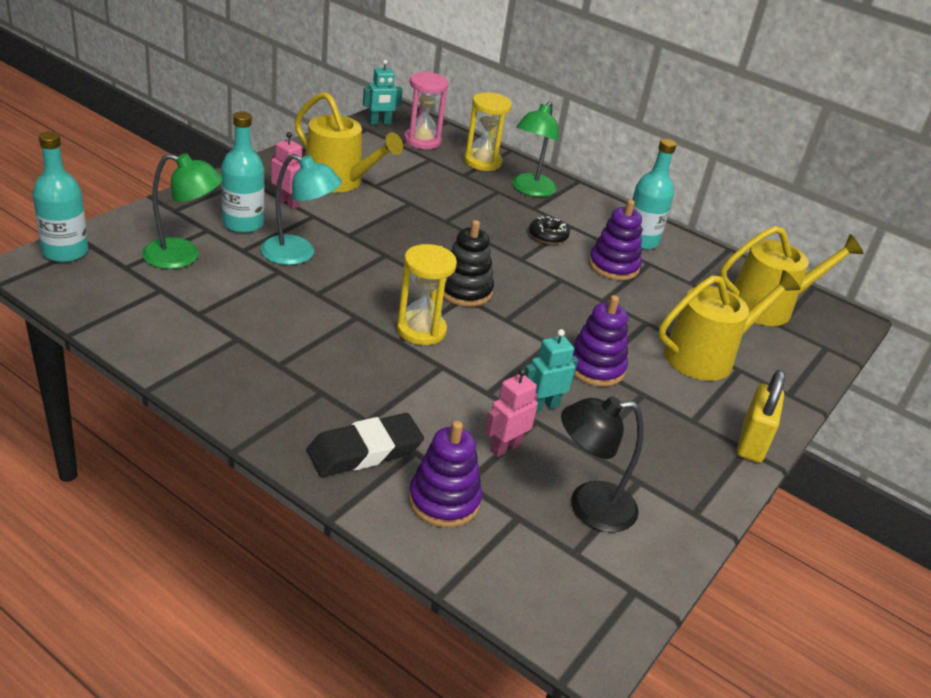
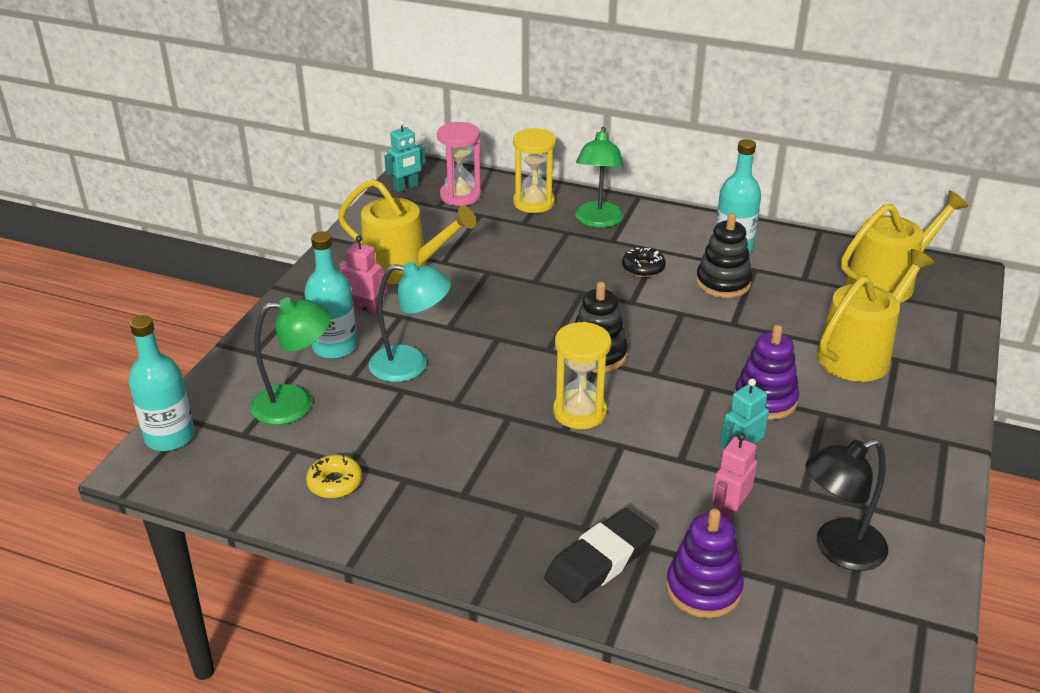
camera: 10 degrees left, 0 degrees up
purple stacking toy [589,199,642,280] -> black stacking toy [696,213,752,298]
yellow padlock [737,370,785,463] -> none
none -> yellow donut [306,454,362,498]

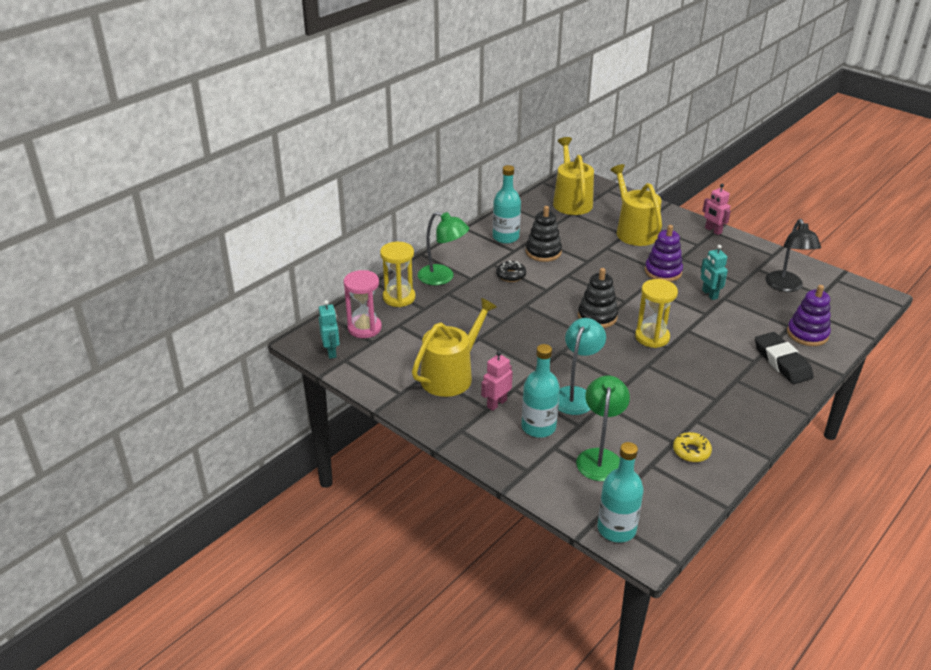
camera: 70 degrees left, 0 degrees up
pink robot [712,433,757,522] -> pink robot moved to [703,184,731,235]

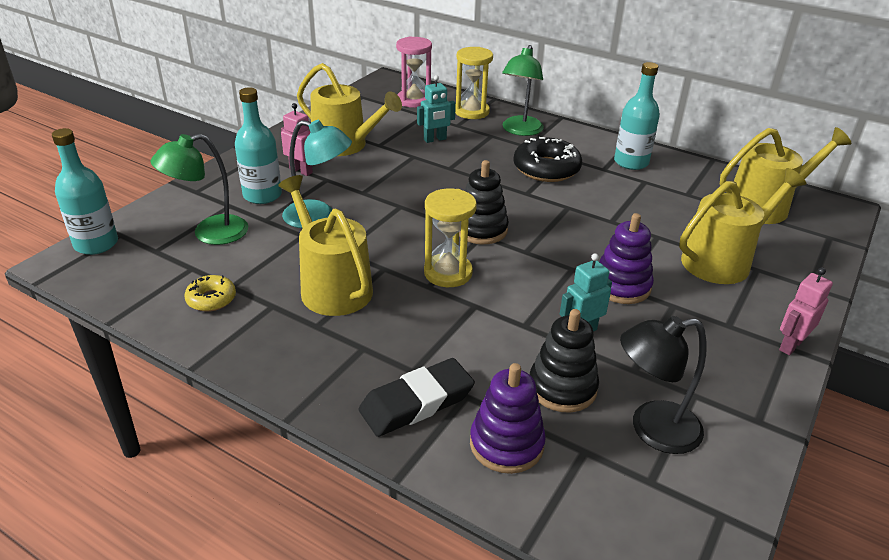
camera: 80 degrees right, 0 degrees up
turquoise robot [319,300,340,359] -> turquoise robot moved to [417,75,456,143]
black donut [496,261,526,282] -> black donut [513,137,582,182], size x1.79
black stacking toy [526,206,562,262] -> black stacking toy moved to [530,309,599,412]
green lamp [576,376,630,481] -> green lamp turned 150 degrees clockwise [150,134,248,245]
none -> yellow watering can [278,175,373,316]

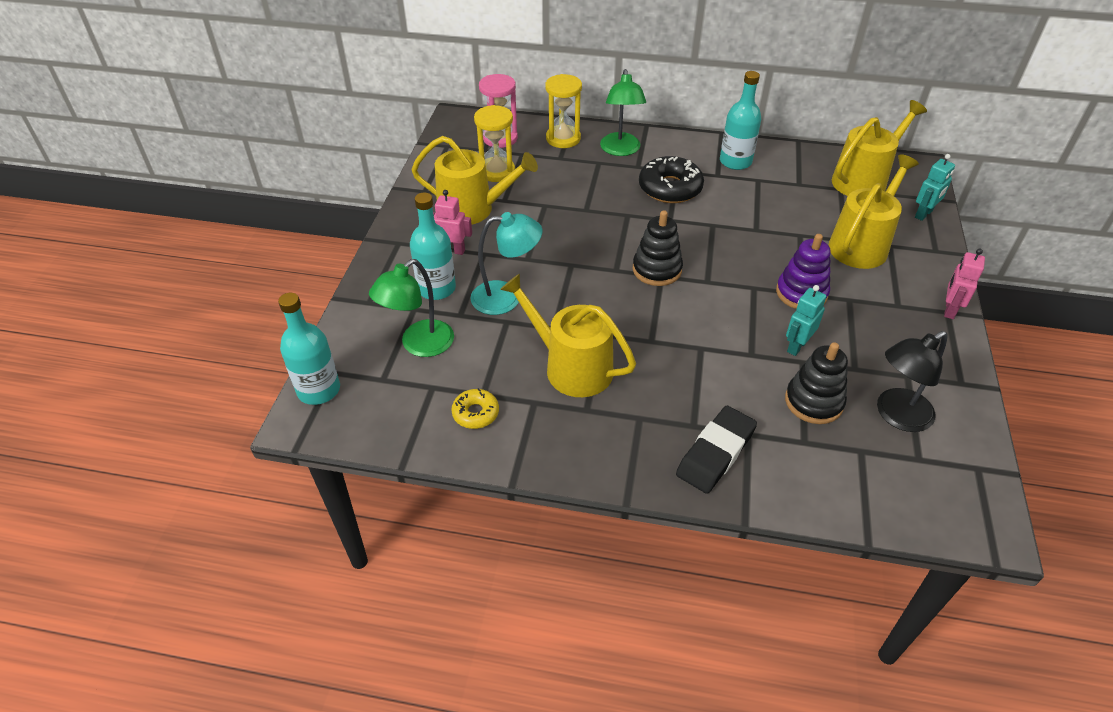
camera: 20 degrees left, 10 degrees up
turquoise robot [417,75,456,143] -> turquoise robot moved to [915,154,955,221]
yellow hourglass [424,188,477,287] -> yellow hourglass moved to [474,105,515,182]
purple stacking toy [470,363,546,474] -> none

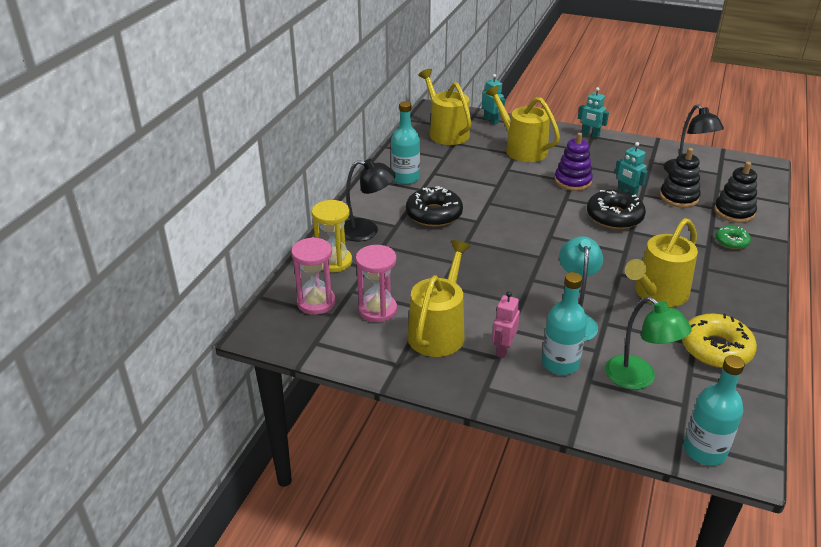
camera: 80 degrees left, 10 degrees down
yellow donut [451,388,499,429] -> yellow donut [682,314,757,368], size x1.79
yellow hourglass [474,105,515,182] -> pink hourglass [356,245,397,322]
green lamp [600,69,646,156] -> black lamp [344,159,396,241]
black stacking toy [633,210,683,286] -> black stacking toy moved to [714,162,757,223]
black eraser [676,406,757,494] -> green donut [715,226,751,249]
pink robot [944,249,985,319] -> turquoise robot [578,87,609,138]
none -> black donut [587,190,646,229]

